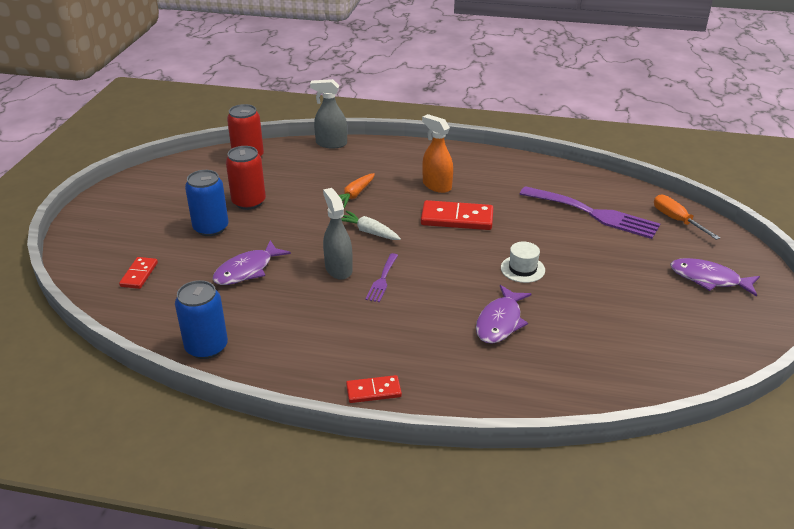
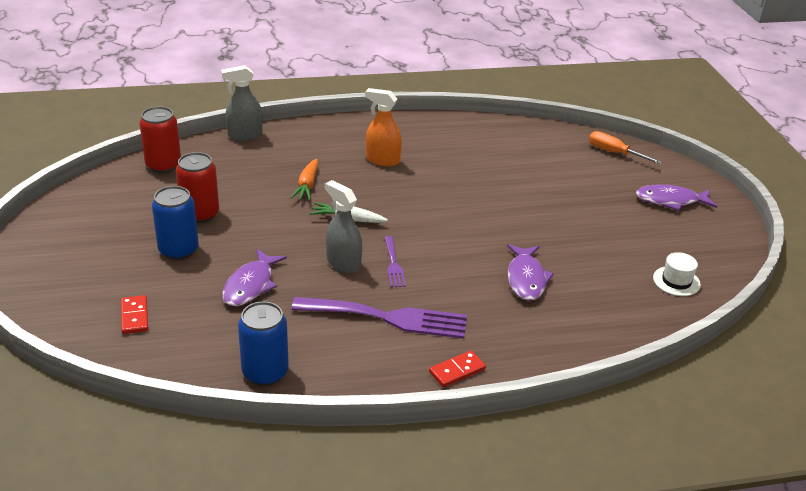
camera: 25 degrees left, 0 degrees up
red domino [421,200,493,230] -> none
white hat [501,242,545,283] -> white hat moved to [653,252,701,296]
purple fork [520,186,660,239] -> purple fork moved to [291,297,467,339]

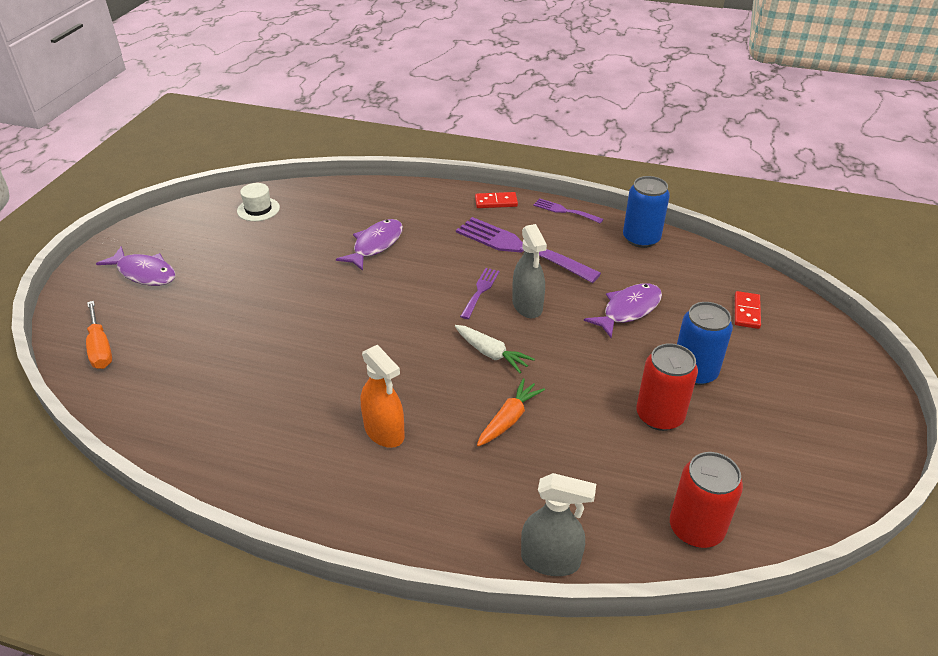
camera: 150 degrees left, 5 degrees up
none -> purple fork [533,198,603,224]

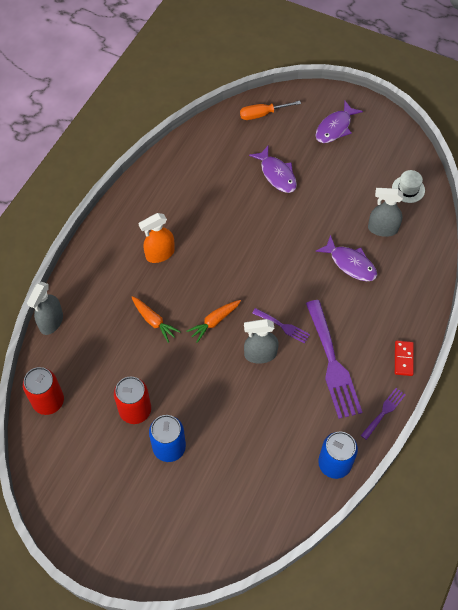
camera: 100 degrees right, 20 degrees up
white carrot [455,325,535,373] -> orange carrot [187,300,241,343]
purple fork [456,217,601,283] -> purple fork turned 120 degrees clockwise [306,300,362,419]
purple fish [584,283,662,338] -> purple fish moved to [249,146,297,193]
red domino [735,291,761,329] -> none
none -> grey spray bottle [368,188,403,237]

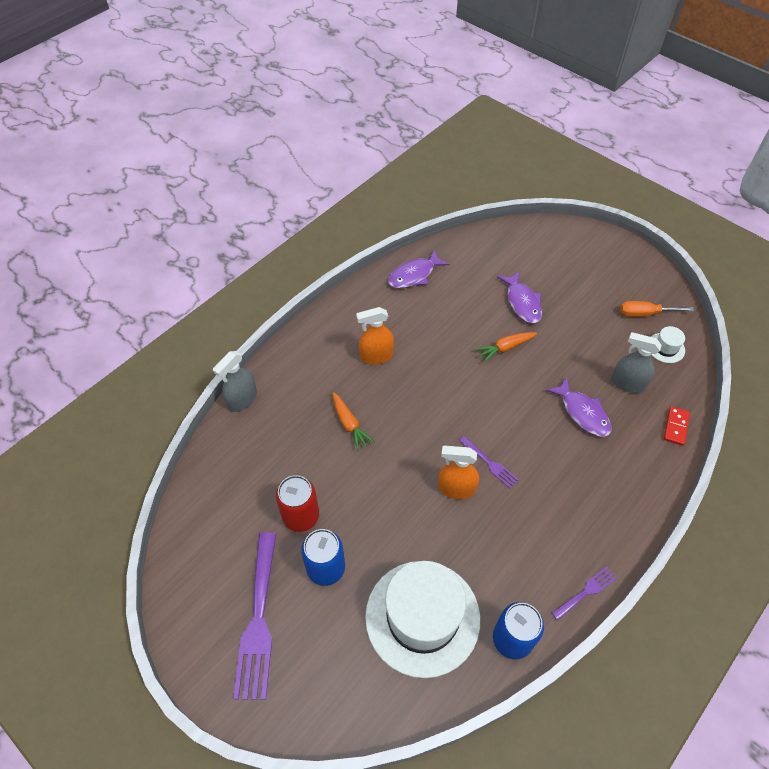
camera: 15 degrees right, 5 degrees down
red can [23,367,64,415] -> none
orange carrot [187,300,241,343] -> orange carrot moved to [475,332,537,362]
orange screwdriver [240,101,301,120] -> orange screwdriver moved to [620,301,694,317]
grey spray bottle [244,319,279,364] -> orange spray bottle [438,445,479,499]
purple fork [306,300,362,419] -> purple fork moved to [233,532,277,700]
purple fish [315,101,363,143] -> purple fish moved to [388,250,449,288]
red domino [395,341,414,376] -> red domino moved to [664,406,690,446]
none -> white hat [365,561,480,678]

